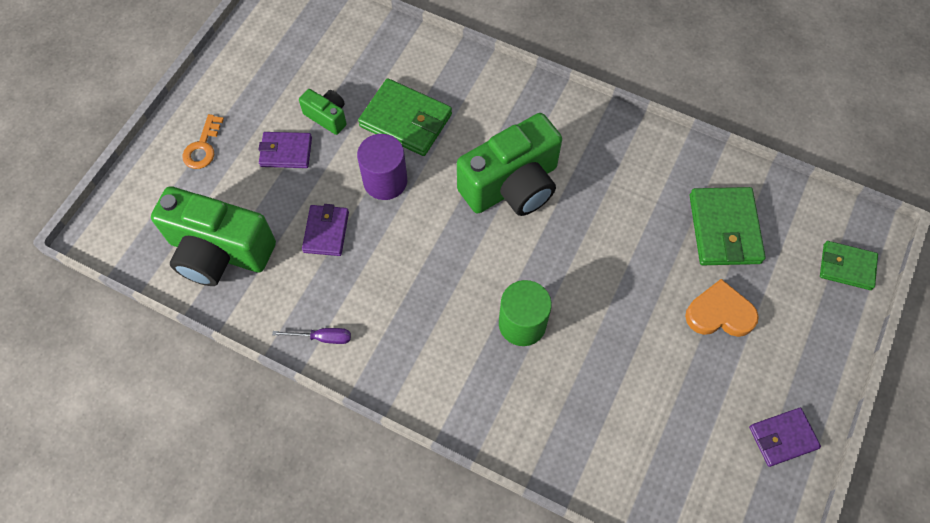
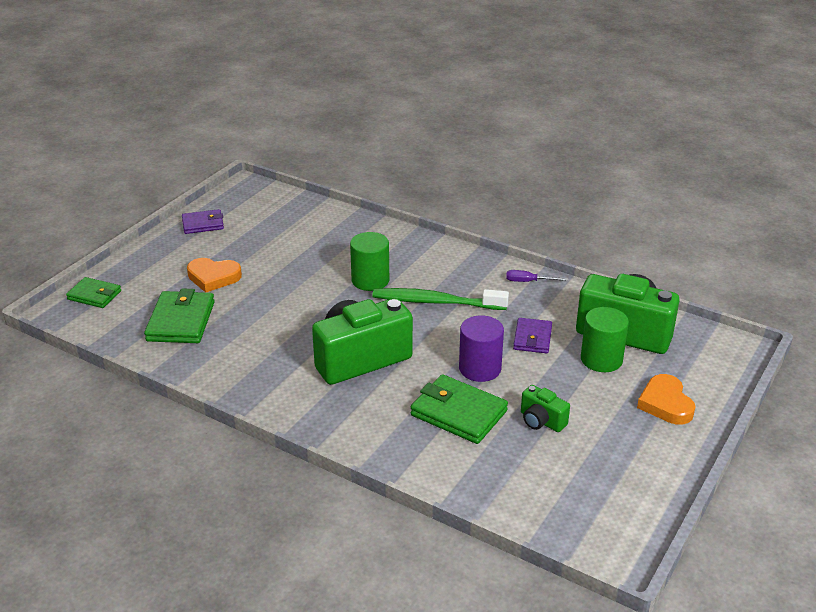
camera: 175 degrees left, 30 degrees down
orange key [182,114,224,169] -> orange heart [637,374,696,425]
purple wallet [258,132,312,168] -> none
none -> green toothbrush [372,288,509,310]
none -> green cylinder [581,307,629,372]

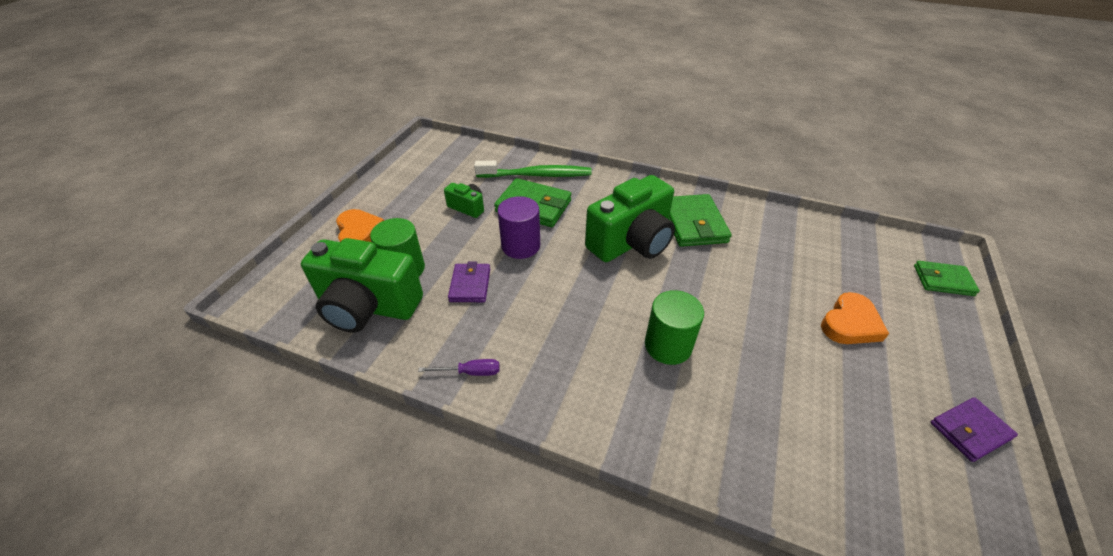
camera: 170 degrees right, 10 degrees up
green wallet [144,288,215,343] -> green wallet moved to [669,194,732,247]
orange heart [187,258,242,292] -> orange heart turned 135 degrees clockwise [821,292,889,344]
green toothbrush [372,288,509,310] -> green toothbrush moved to [474,161,592,178]

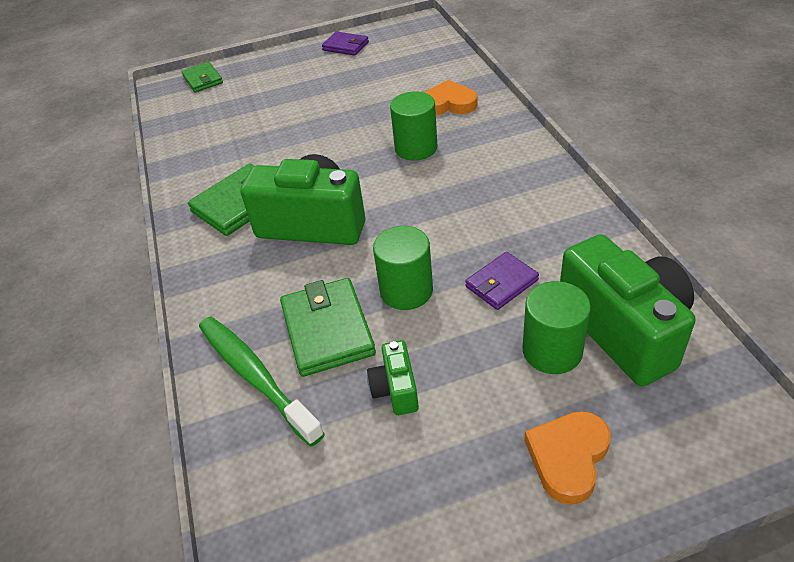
camera: 125 degrees left, 0 degrees up
purple screwdriver [418,359,500,376] -> none
purple cylinder [498,196,540,259] -> green cylinder [373,226,433,310]
orange heart [821,292,889,344] -> orange heart moved to [424,80,477,115]

